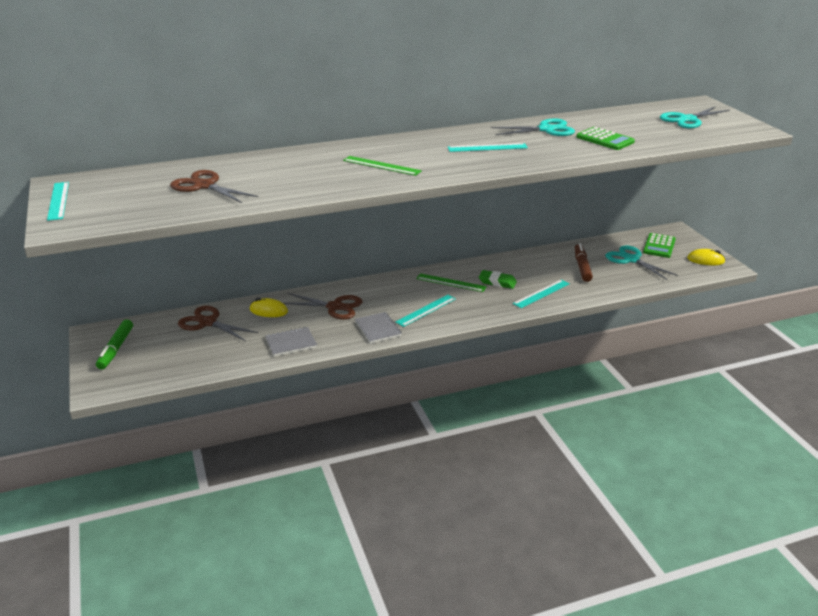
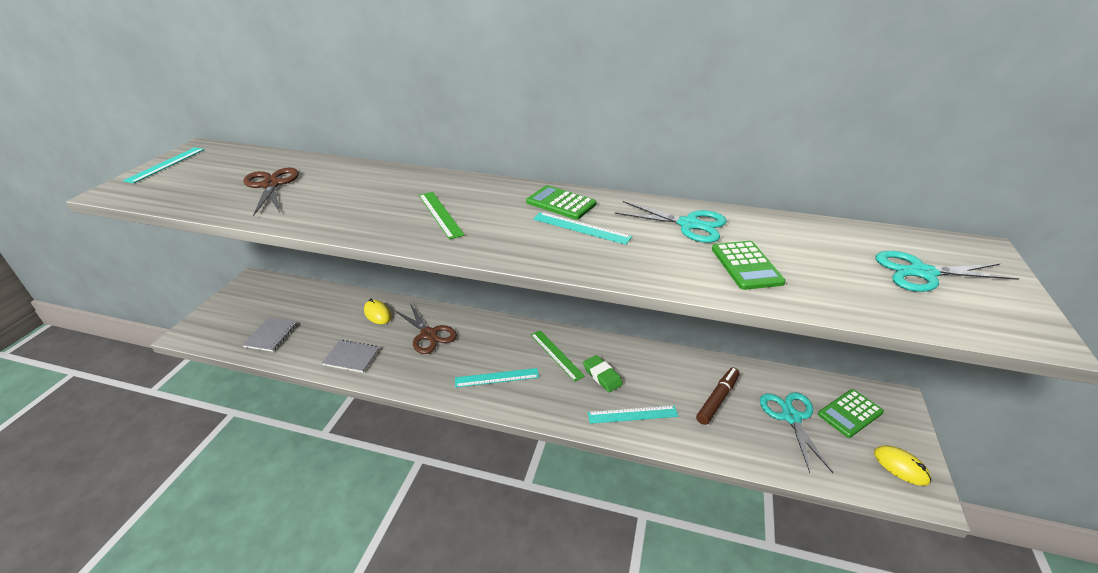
camera: 35 degrees right, 5 degrees up
green marker [96,319,133,370] -> none
brown scissors [178,306,258,341] -> none
grey notebook [355,312,402,343] -> grey notebook moved to [242,317,297,352]
none -> green calculator [526,185,597,220]

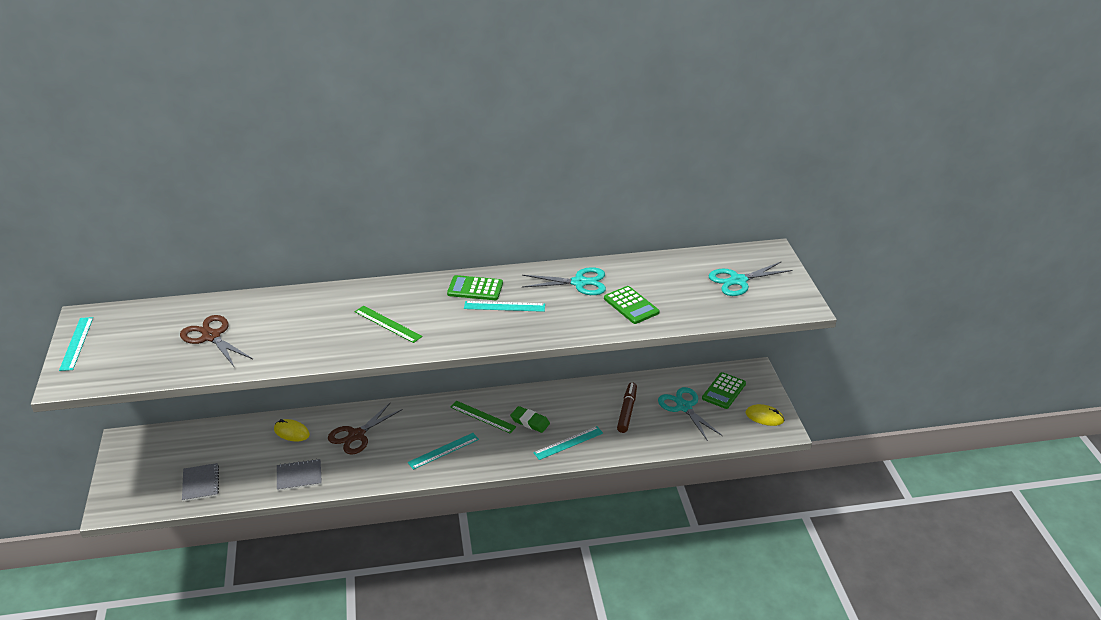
camera: 25 degrees left, 0 degrees up
brown scissors [394,303,457,354] -> brown scissors turned 105 degrees clockwise [328,403,403,455]

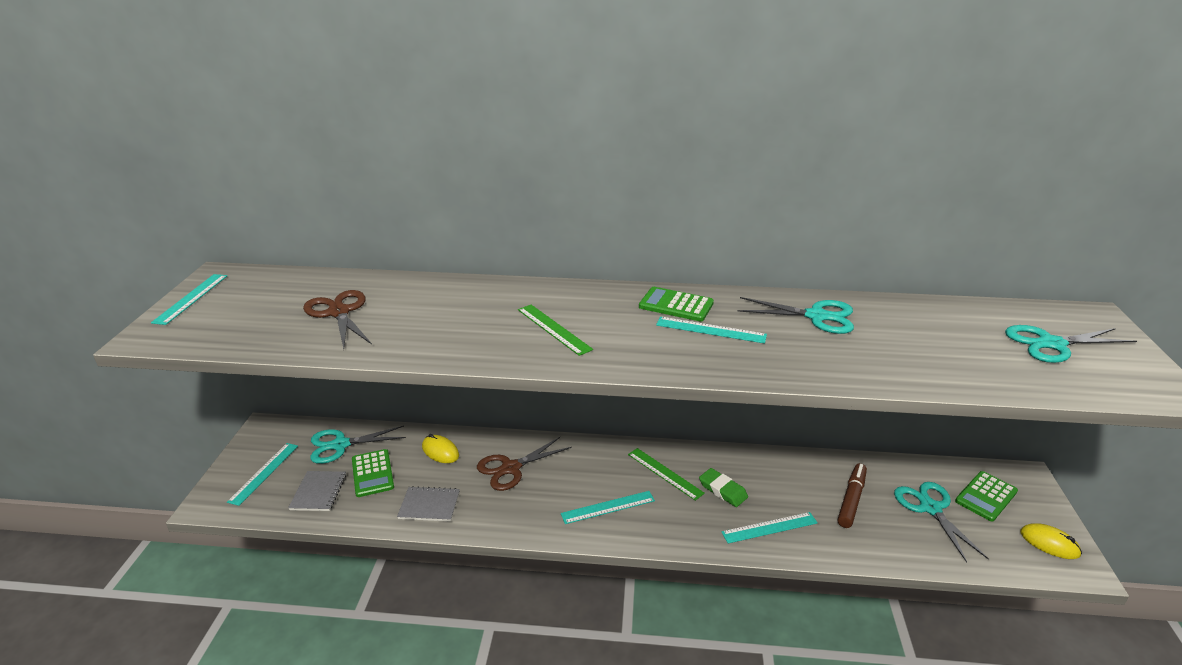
camera: 15 degrees right, 5 degrees down
green calculator [604,286,659,324] -> green calculator moved to [352,449,394,497]
none -> turquoise ruler [227,443,298,506]
none -> turquoise scissors [310,426,406,464]

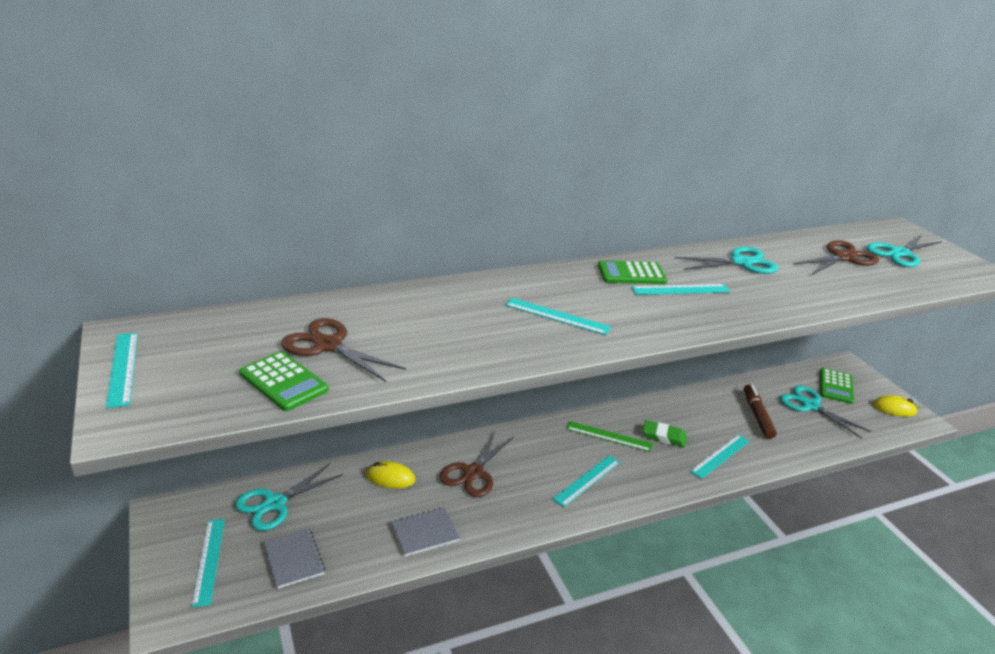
camera: 30 degrees left, 0 degrees up
green calculator [352,449,394,497] -> green calculator moved to [239,351,329,411]
green ruler [518,305,593,356] -> turquoise ruler [505,298,611,335]
none -> brown scissors [794,240,879,275]

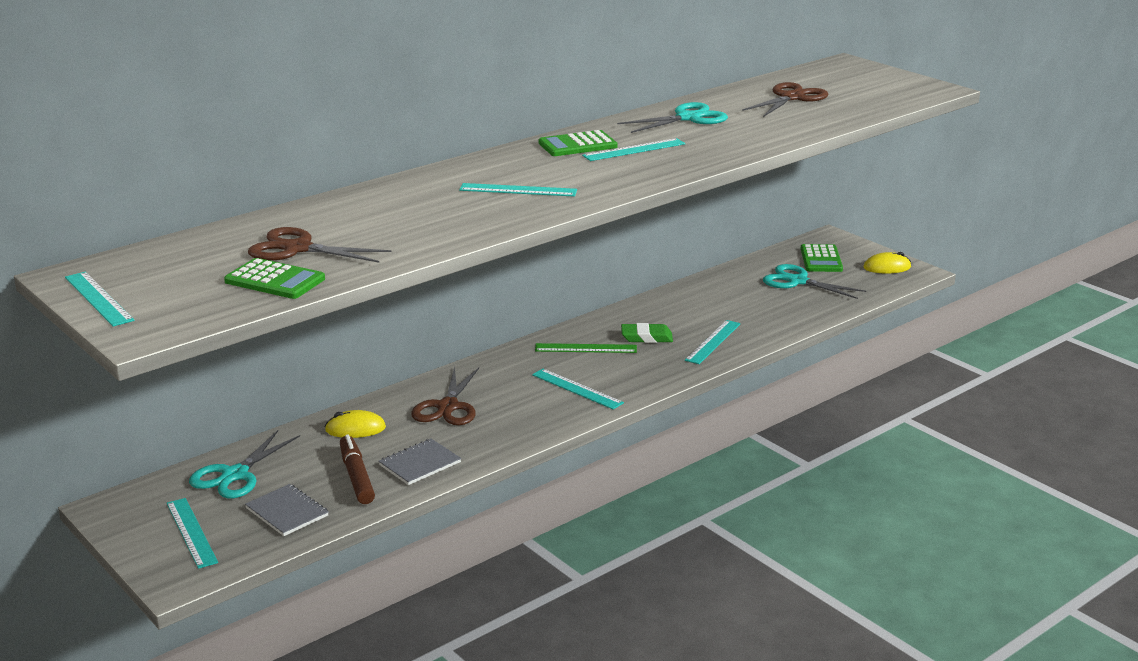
camera: 15 degrees left, 5 degrees down
turquoise ruler [553,455,620,507] -> turquoise ruler turned 75 degrees counterclockwise [532,369,624,409]
brown marker [744,384,777,439] -> brown marker moved to [340,434,375,504]
turquoise scissors [866,235,942,267] -> none

